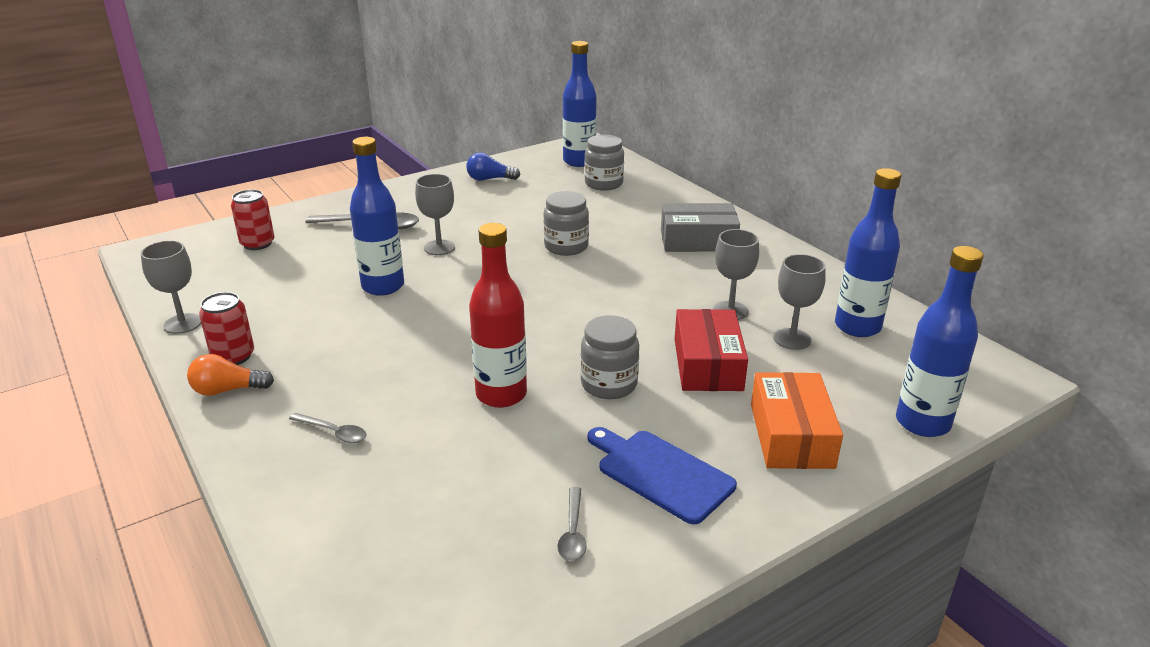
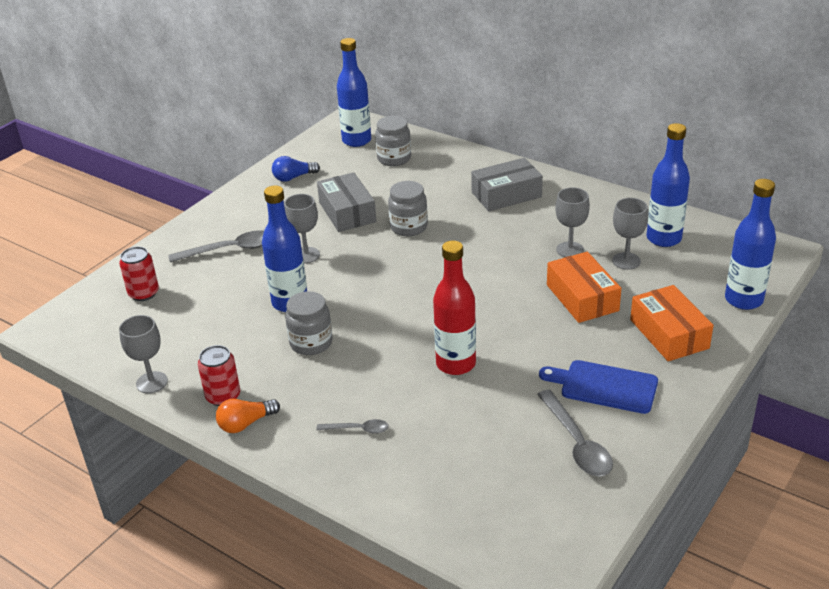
camera: 20 degrees left, 5 degrees up
grey spoon [557,487,587,561] -> grey spoon [537,389,613,476], size x1.80
grey jar [580,315,639,399] -> grey jar moved to [285,291,333,355]
red box [675,309,748,391] -> orange box [547,252,622,323]
none -> grey box [317,172,376,232]

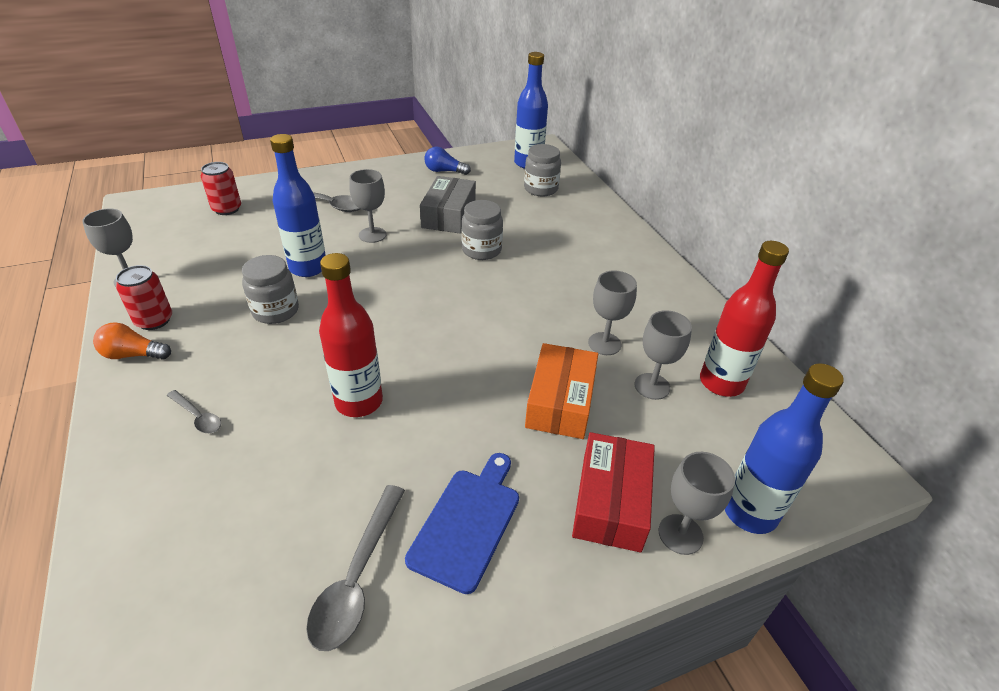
camera: 30 degrees right, 5 degrees up
grey box [471,158,543,211] -> none
blue cutting board [539,360,658,414] -> blue cutting board turned 60 degrees clockwise [405,453,519,594]
orange box [630,285,714,361] -> red box [572,432,655,552]
blue bottle [647,123,690,247] -> red bottle [700,241,789,397]
none -> grey goblet [659,452,735,555]

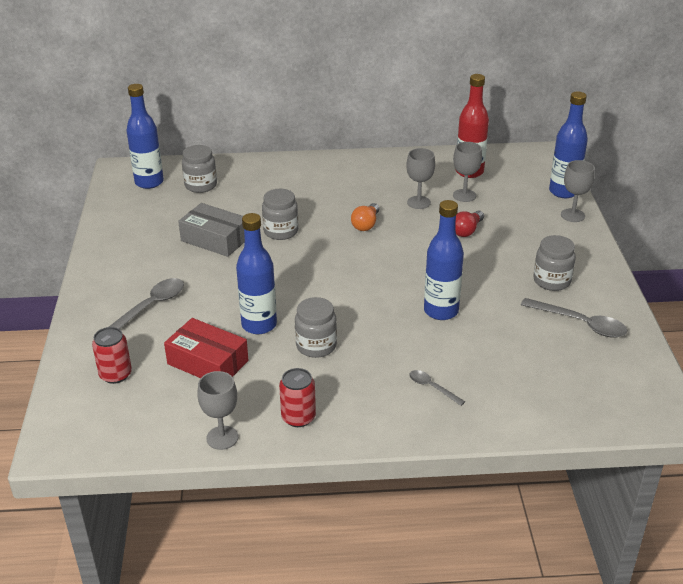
camera: 70 degrees left, 5 degrees down
orange light bulb [93,322,171,360] -> orange light bulb moved to [351,203,380,231]
grey spoon [167,390,221,433] -> grey spoon turned 105 degrees counterclockwise [409,370,465,406]
red bottle [319,253,383,417] -> blue bottle [424,200,464,320]
grey goblet [349,169,386,243] -> none
blue cutting board [405,453,519,594] -> grey jar [534,235,576,291]
blue light bulb [424,147,471,175] -> none
orange box [525,343,598,439] -> red light bulb [455,210,484,237]
red box [572,432,655,552] -> red box moved to [164,318,248,378]

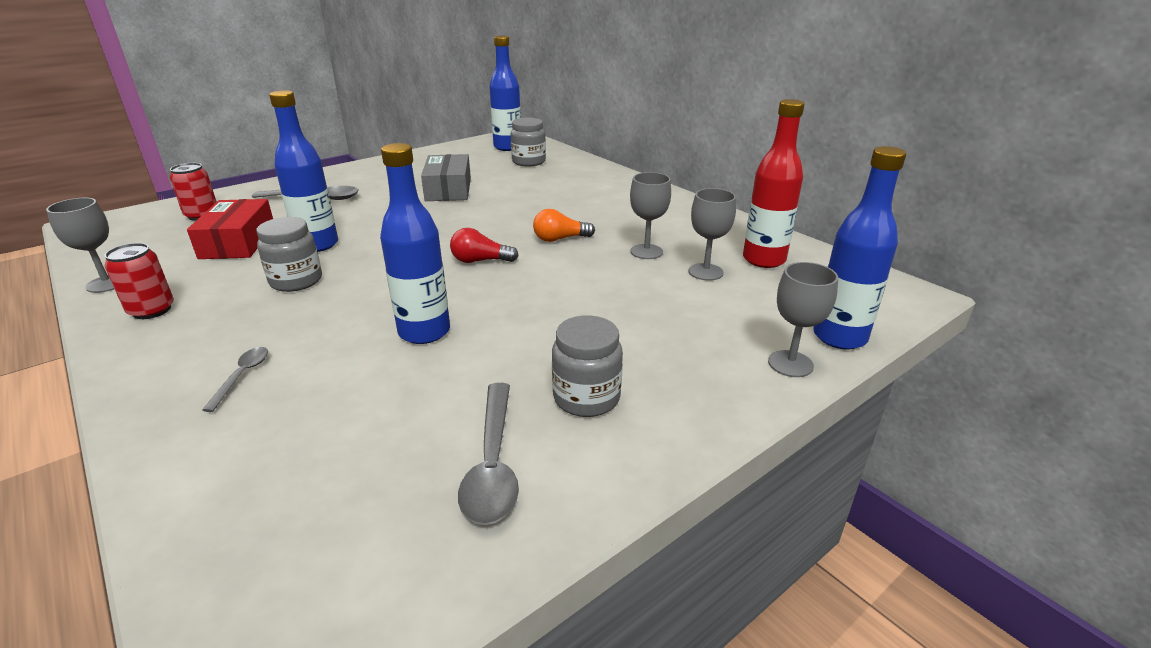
camera: 55 degrees right, 5 degrees down
grey jar [262,189,298,240] -> none
red light bulb [455,210,484,237] -> red light bulb moved to [450,228,519,263]

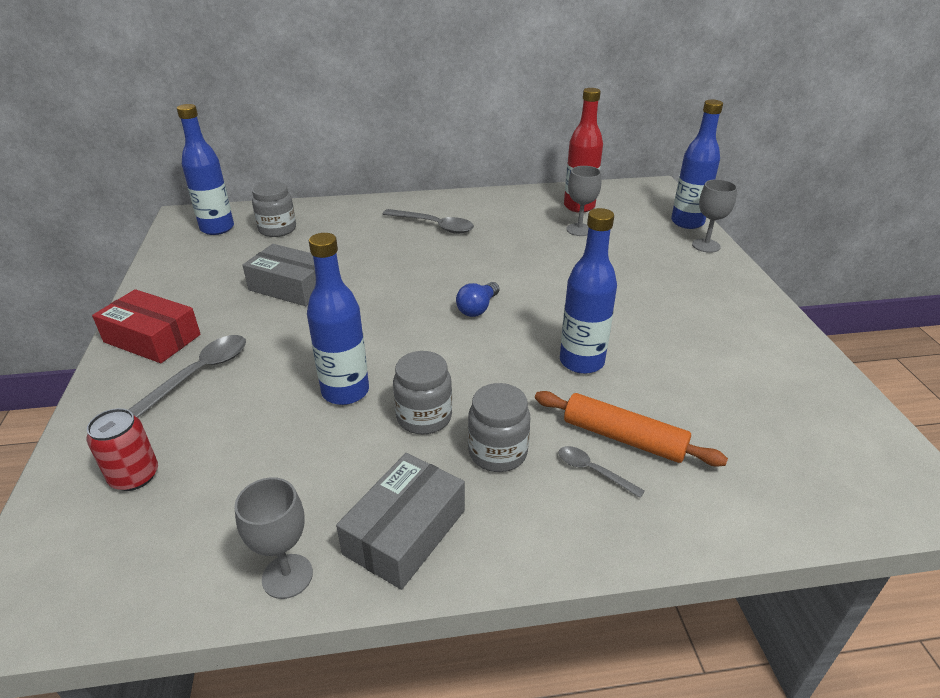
camera: 60 degrees left, 5 degrees up
red can [104,243,174,319] -> grey box [336,453,465,590]
red box [187,199,273,259] -> red box moved to [92,289,201,363]
red light bulb [450,228,519,263] -> blue light bulb [456,282,500,317]
grey spoon [458,383,519,525] -> grey spoon moved to [383,209,474,234]
orange light bulb [533,209,595,242] -> none
grey jar [552,315,623,417] -> grey jar moved to [468,383,530,472]
grey goblet [630,172,671,259] -> none
none -> orange rolling pin [535,391,728,467]

